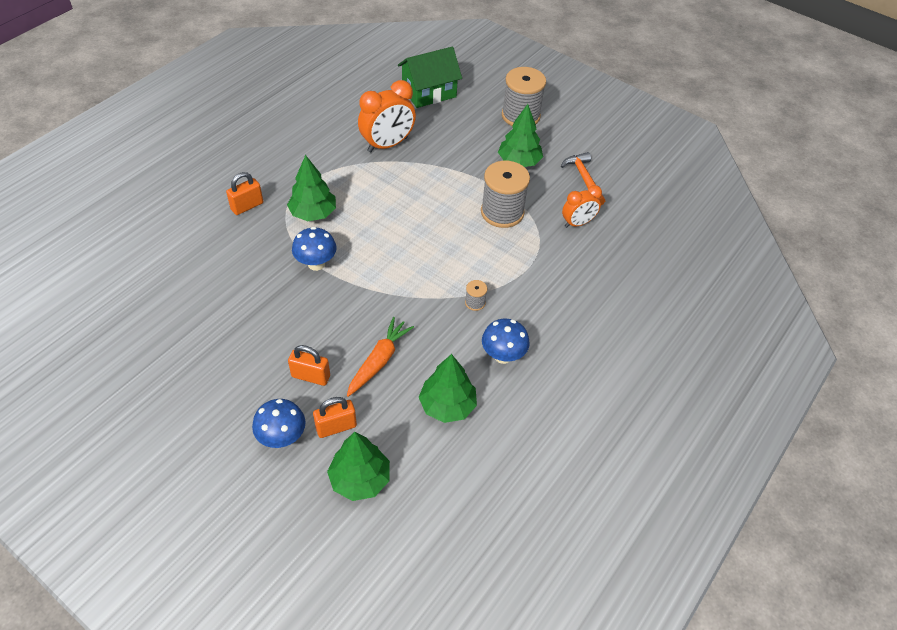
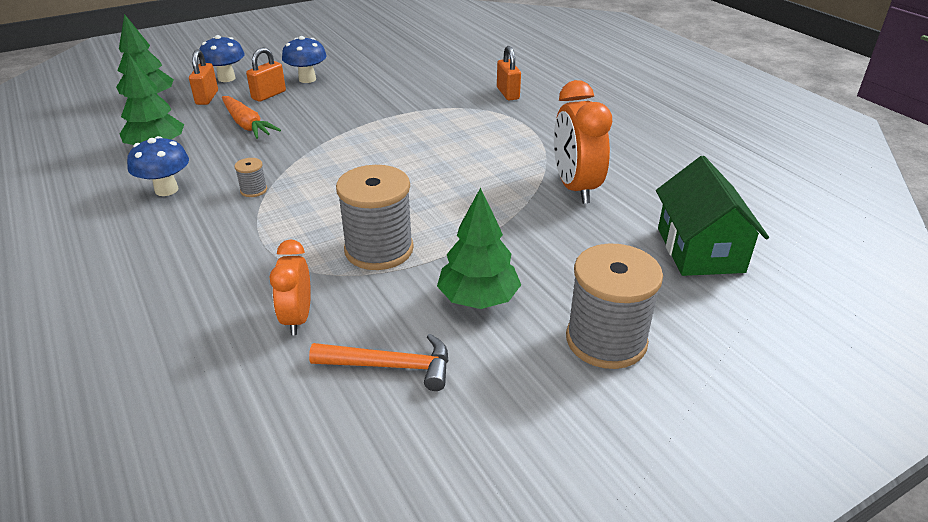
camera: 115 degrees right, 15 degrees down
green tree [287,155,336,221] -> none
blue mushroom [292,227,336,271] -> blue mushroom moved to [282,36,327,83]

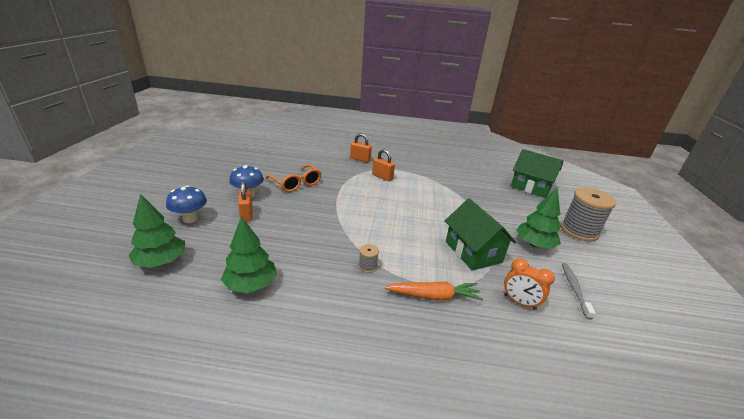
camera: 55 degrees left, 5 degrees down
blue mushroom [127,136,189,196] -> none
orange padlock [189,50,218,105] -> orange padlock moved to [372,149,395,181]
orange carrot [222,96,281,139] -> orange carrot moved to [385,282,483,301]
orange hammer [309,334,448,391] -> grey toothbrush [562,263,596,320]
grey spool [336,165,414,270] -> green house [445,198,516,271]
orange clock [554,80,612,204] -> none
none -> orange glasses [266,164,321,192]

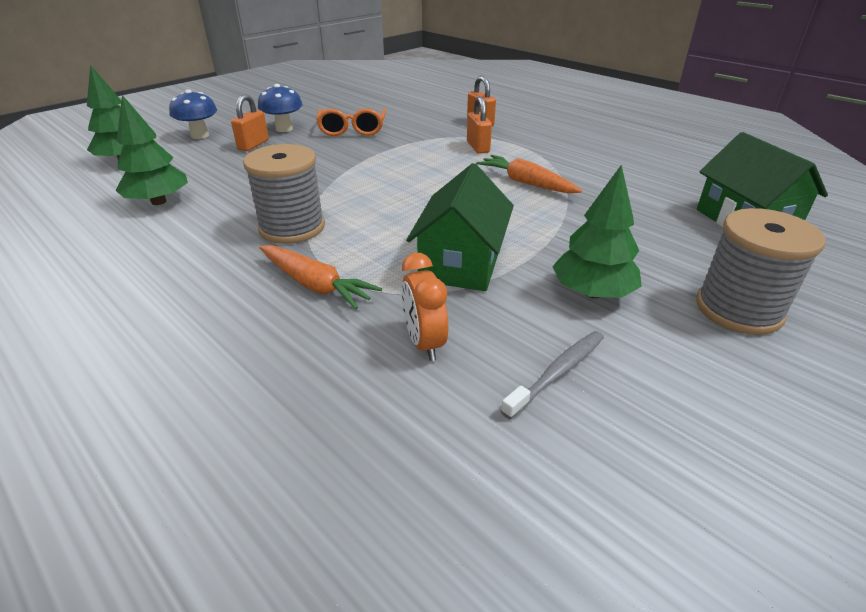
camera: 40 degrees right, 5 degrees up
grey spool [359,244,379,273] -> grey spool [243,144,325,244], size x2.31
none -> orange carrot [476,155,582,193]

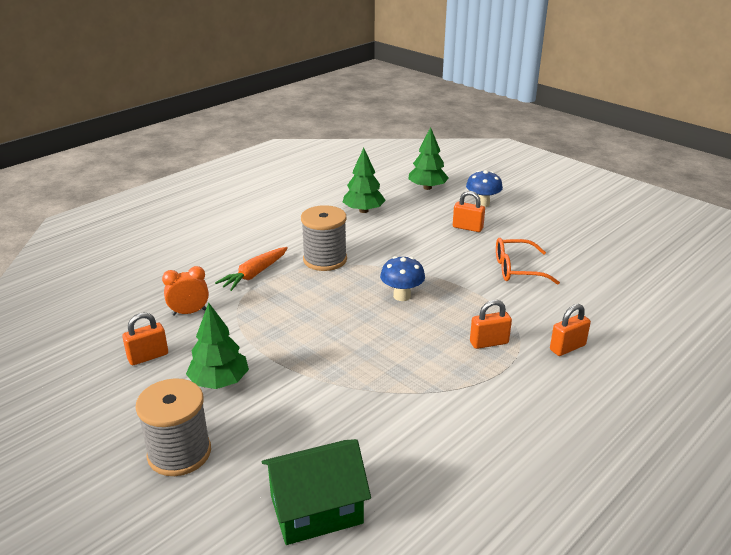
camera: 90 degrees right, 5 degrees down
blue mushroom [258,84,303,132] -> blue mushroom moved to [380,256,425,301]
green house [406,163,514,291] -> none
orange carrot [476,155,582,193] -> none
grey toothbrush [501,331,604,420] -> orange padlock [122,312,168,365]

